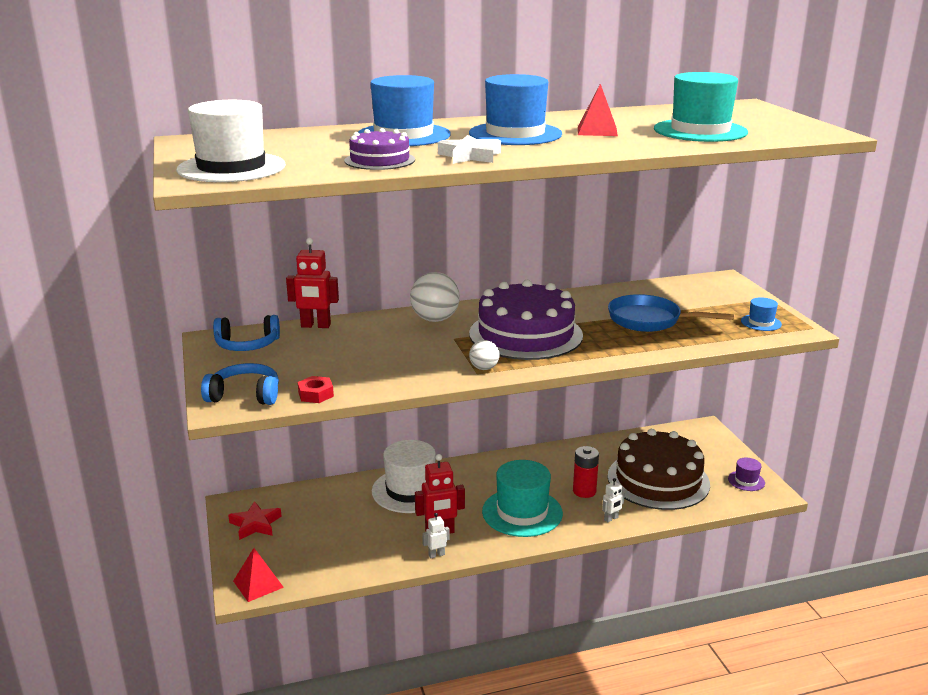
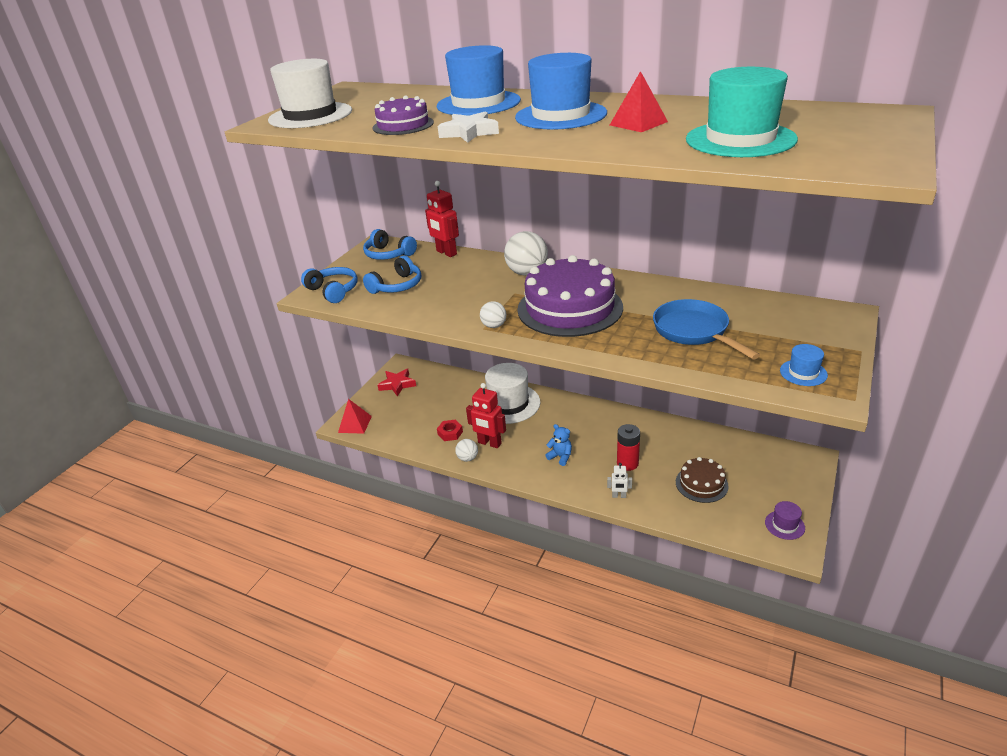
camera: 45 degrees right, 10 degrees up
red nut [298,376,334,403] -> red nut moved to [437,420,463,441]
white robot [422,513,449,558] -> white ball [455,439,478,462]
turquoise hat [482,460,563,537] -> blue teddy bear [545,424,572,466]
brown cake [608,429,710,510] -> brown cake [676,457,729,503], size x0.52
none -> blue headphones [363,256,421,294]

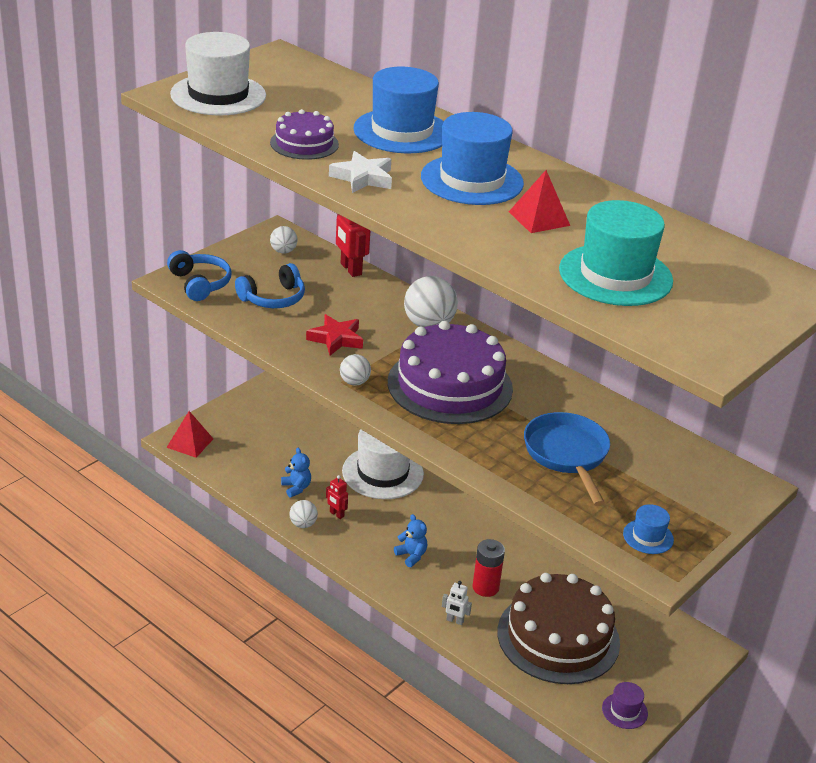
camera: 10 degrees right, 0 degrees up
blue headphones [363,229,417,260] -> white ball [270,226,298,254]
red star [377,369,416,396] -> red star moved to [306,314,363,355]
red nut [437,420,463,441] -> blue teddy bear [281,448,311,498]
red robot [466,383,506,448] -> red robot [326,475,348,519], size x0.54
brown cake [676,457,729,503] -> brown cake [497,573,620,684], size x1.94

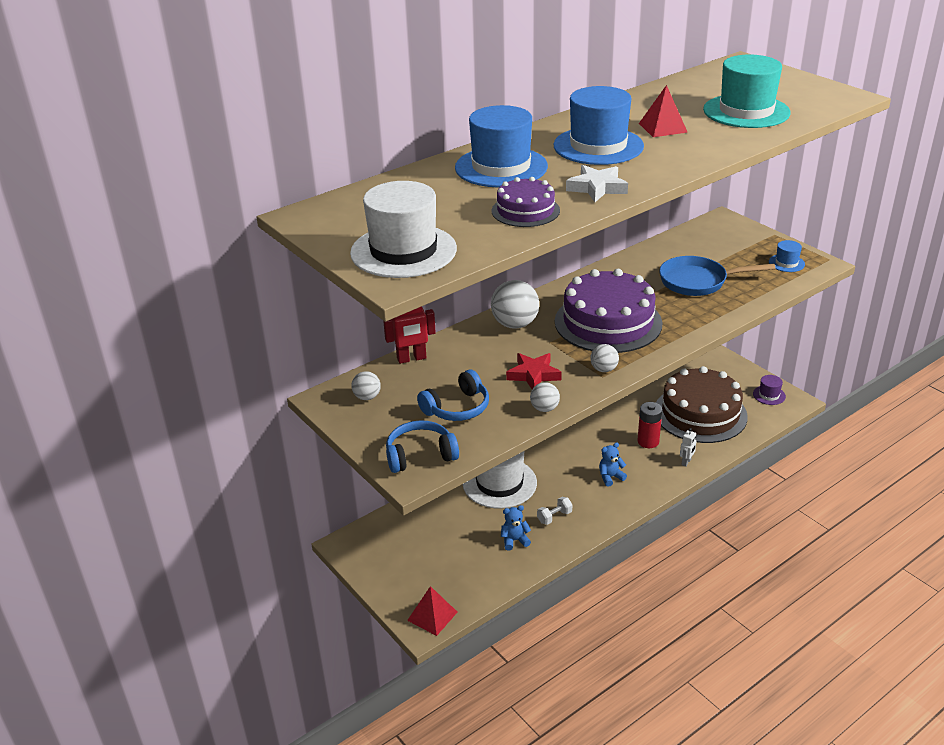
camera: 75 degrees left, 0 degrees up
blue headphones [235,263,305,308] -> blue headphones turned 75 degrees clockwise [417,369,489,421]
white ball [289,500,318,528] -> white ball moved to [530,382,560,412]
red robot [326,475,348,519] -> white dumbbell [537,497,572,525]

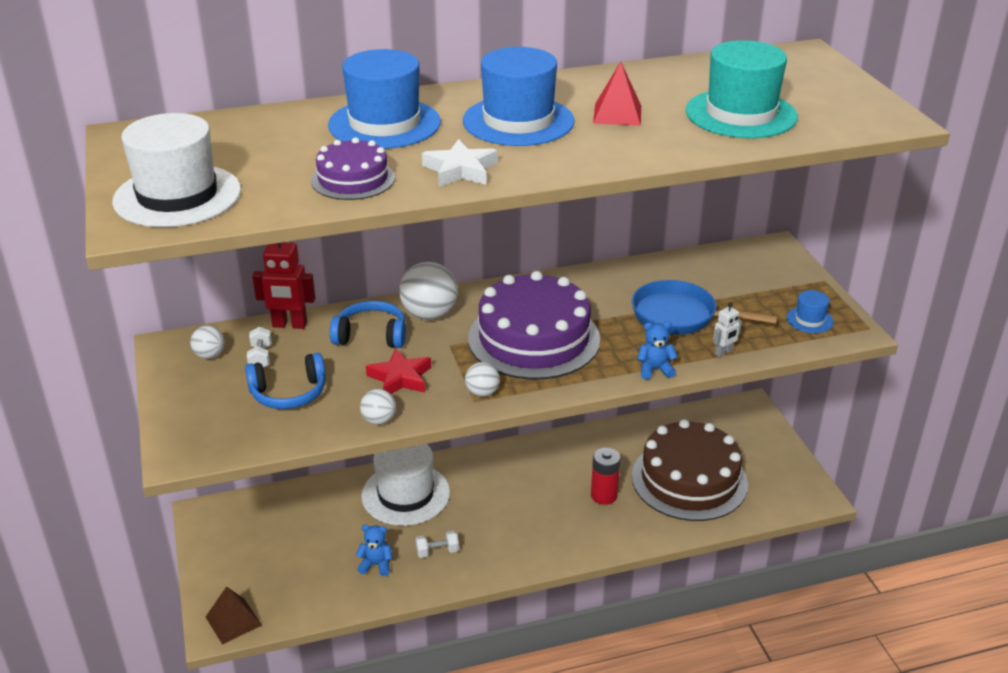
camera: 20 degrees right, 0 degrees up
blue headphones [386,420,459,473] -> blue headphones moved to [330,301,406,348]
red pyramid [407,586,457,636] -> brown pyramid [206,586,262,645]
blue teddy bear [599,442,627,487] -> blue teddy bear moved to [637,321,678,380]
white robot [680,428,696,467] -> white robot moved to [713,302,742,357]
purple hat [753,375,786,405] -> none
none -> white dumbbell [247,327,272,368]

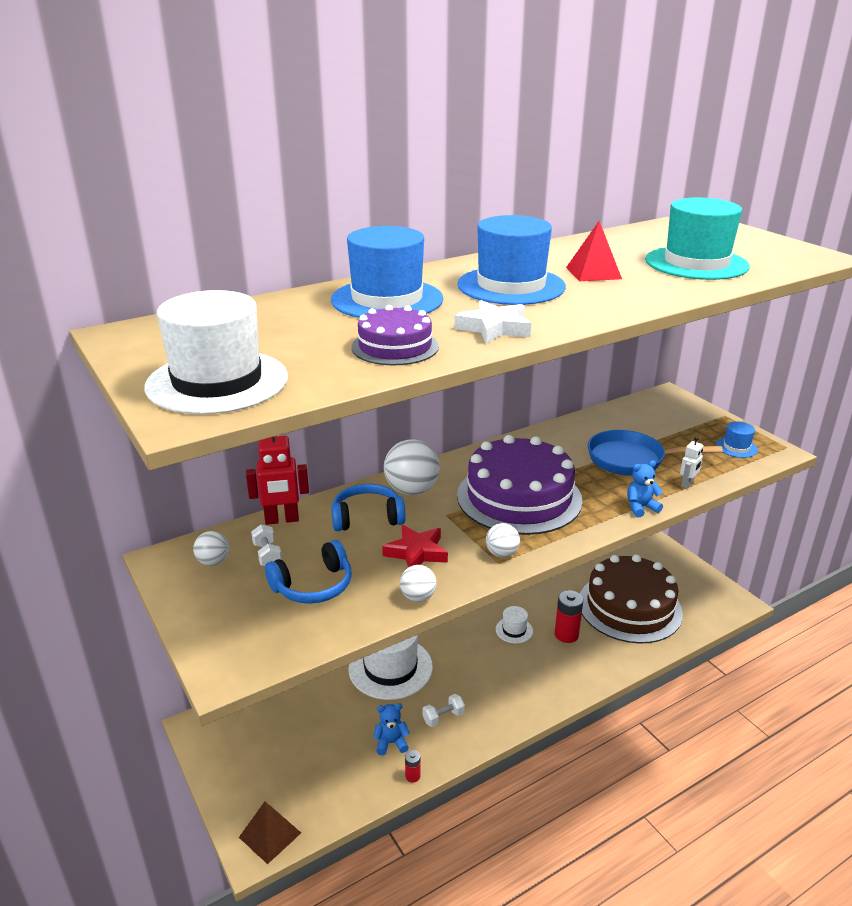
camera: 15 degrees left, 5 degrees down
none -> red battery [405,750,420,782]
none -> white hat [496,606,533,644]

